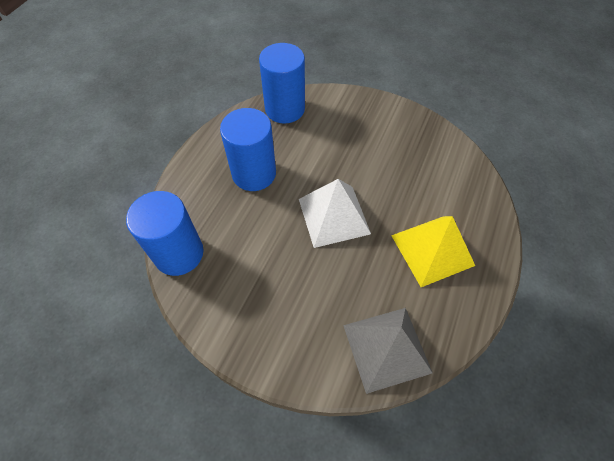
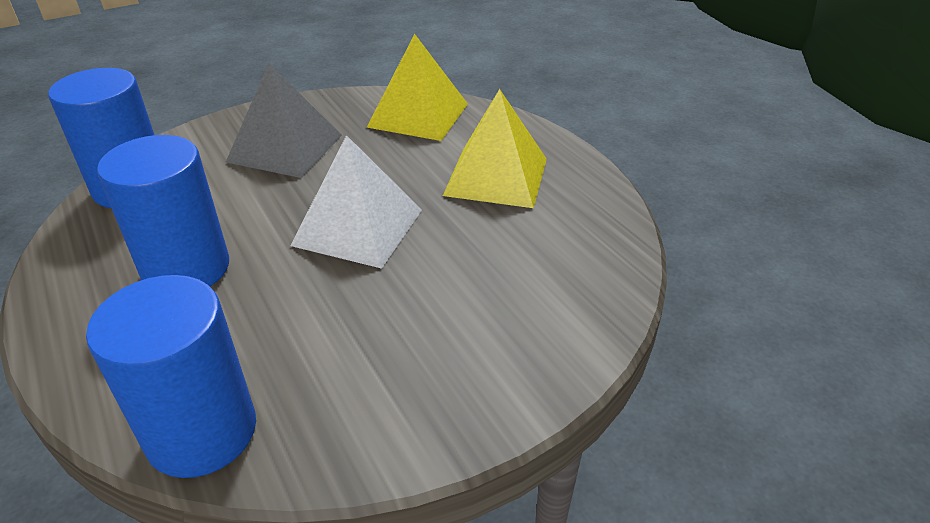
camera: 55 degrees left, 20 degrees down
grey pyramid [343,308,433,394] -> grey pyramid moved to [226,63,342,178]
none -> yellow pyramid [367,34,468,141]

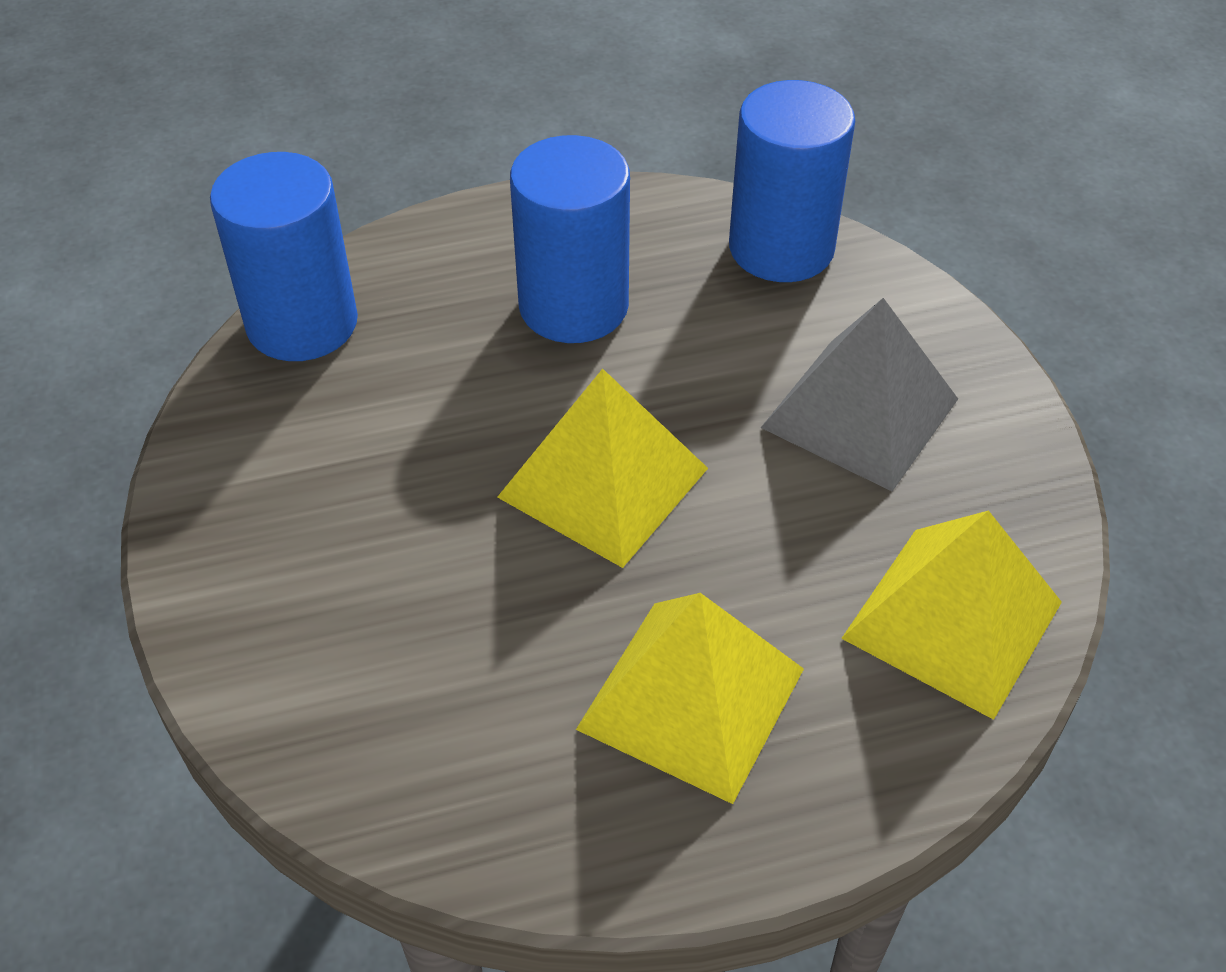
camera: 105 degrees right, 10 degrees up
white pyramid [290,135,422,269] -> yellow pyramid [497,369,708,568]

